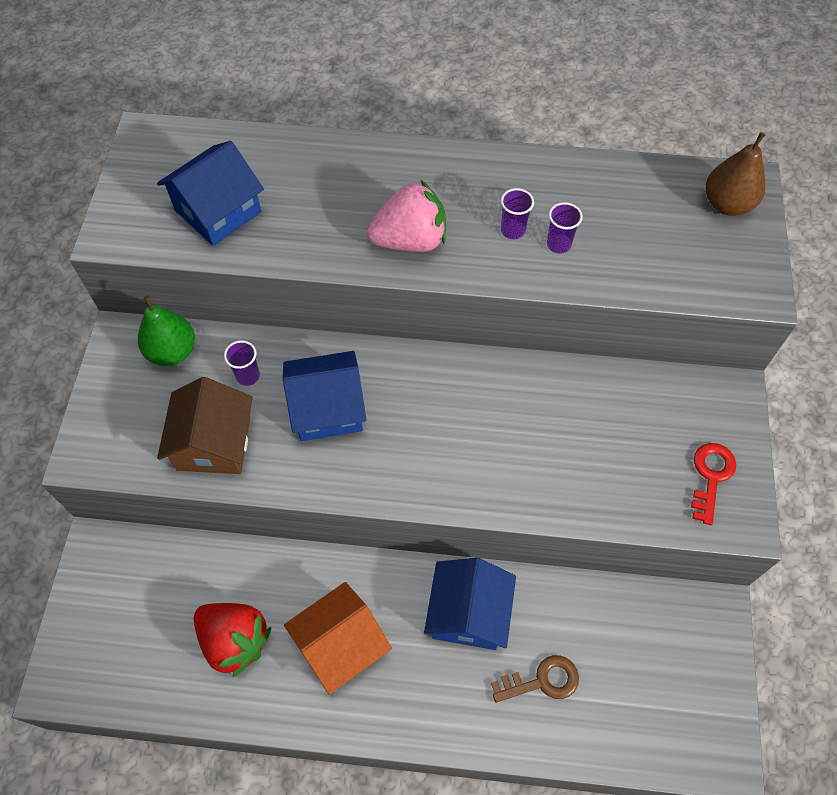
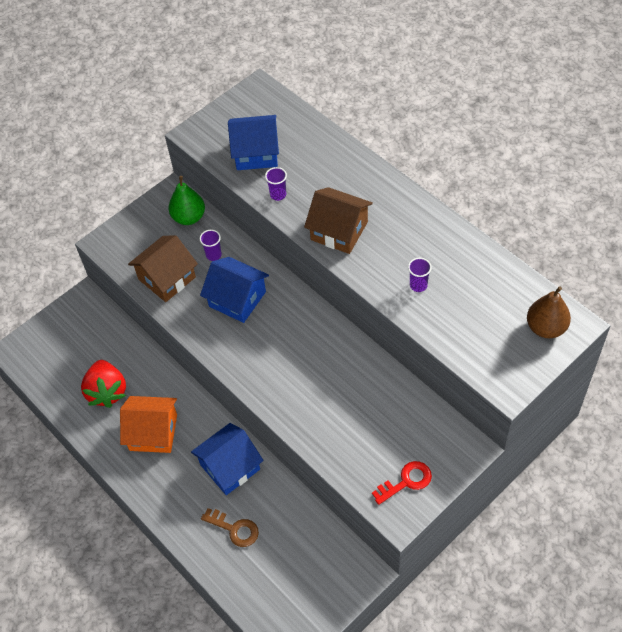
camera: 45 degrees right, 5 degrees down
pink strawberry [367,179,446,252] -> brown house [304,187,373,254]
purple cup [501,188,534,239] -> purple cup moved to [265,167,287,201]

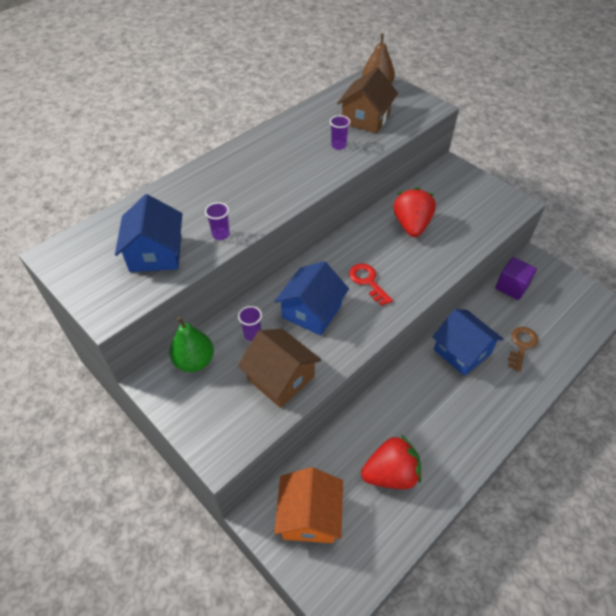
camera: 95 degrees left, 5 degrees down
orange house [120,396,177,453] -> orange house moved to [274,467,343,543]
brown house [304,187,373,254] -> brown house moved to [337,67,398,133]
red key [372,461,432,505] -> red key moved to [349,263,393,306]
none -> red strawberry [394,187,436,237]
none -> purple cube [495,257,537,300]

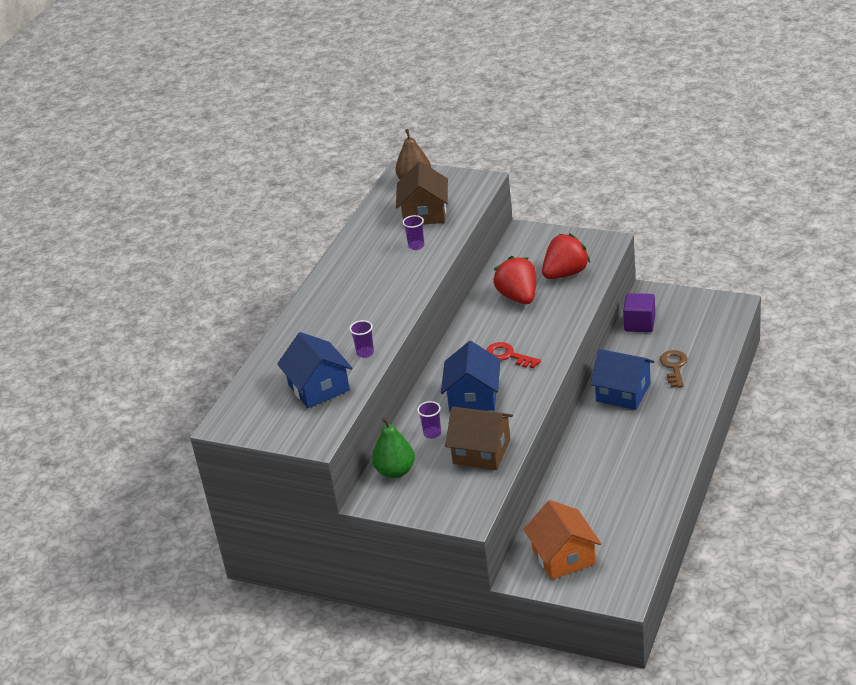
camera: 20 degrees left, 15 degrees down
red strawberry [361,435,421,489] -> red strawberry moved to [542,233,590,279]

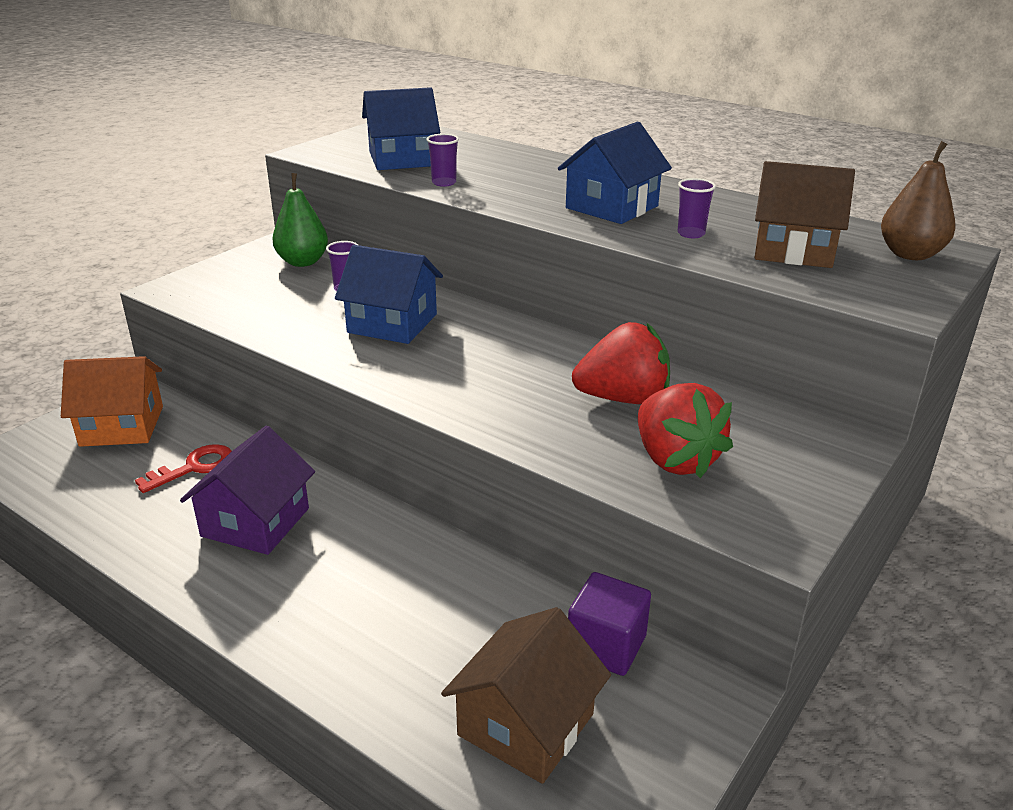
camera: 100 degrees right, 5 degrees down
brown house [445,407,513,470] -> brown house moved to [441,607,611,784]
red key [486,342,541,368] -> red key moved to [135,444,232,493]
blue house [590,349,654,410] -> blue house moved to [558,122,672,224]
brown key [660,350,687,387] -> none
none -> purple house [180,426,315,555]

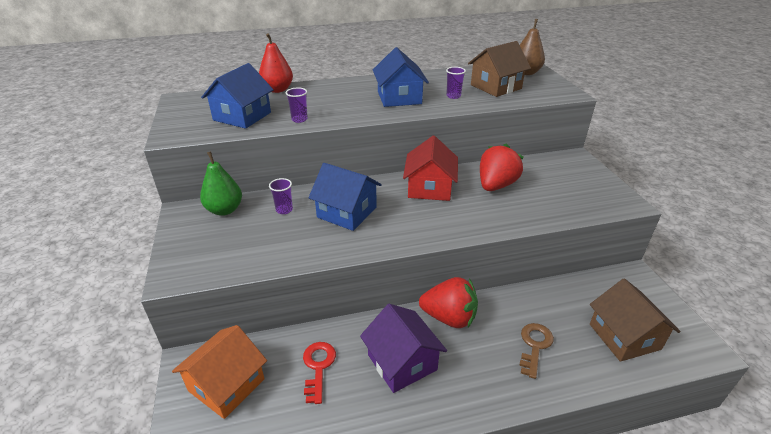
camera: 50 degrees left, 5 degrees up
blue house [335,245,443,344] -> blue house turned 60 degrees clockwise [309,163,382,231]
purple cube [568,572,651,676] -> none
red strawberry [638,383,733,478] -> red strawberry moved to [419,277,478,328]
none -> red pear [259,33,293,93]
none -> red house [403,136,458,201]
none -> brown key [519,323,554,379]

